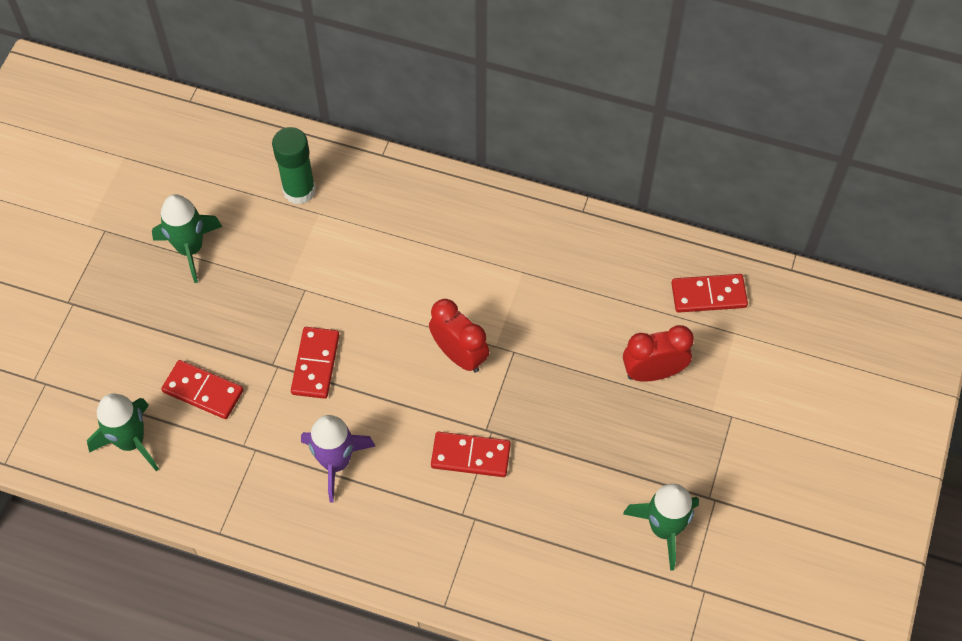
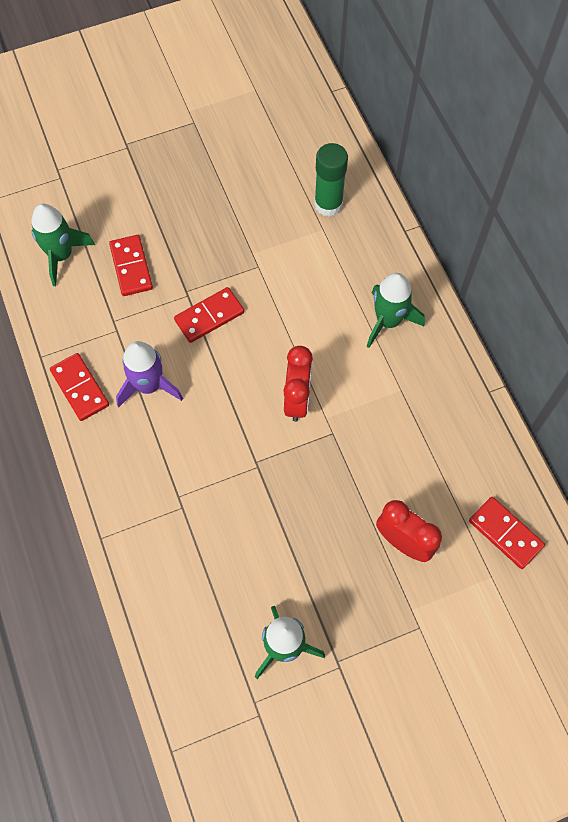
camera: 50 degrees right, 5 degrees up
green rocket [152,194,222,283] -> green rocket moved to [367,273,425,348]
red domino [431,432,511,477] -> red domino moved to [50,353,109,421]

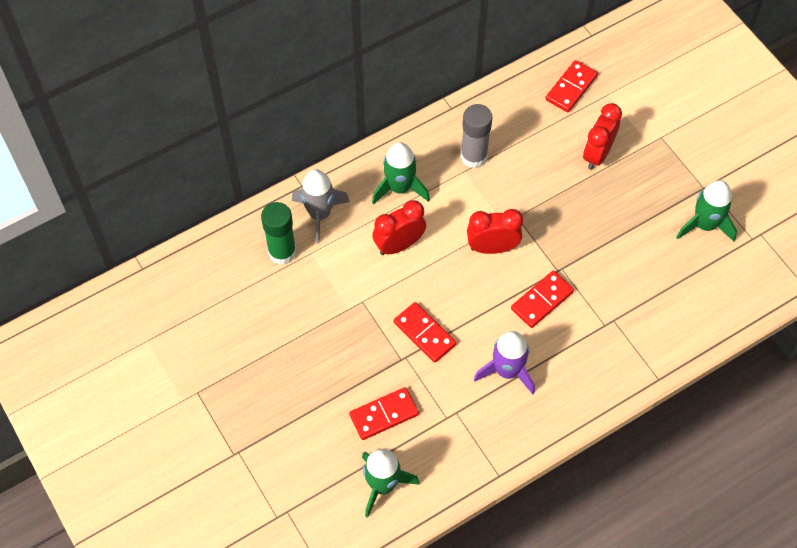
camera: 100 degrees left, 5 degrees down
red domino [50,353,109,421] -> red domino moved to [511,270,574,328]
none -> grey rocket [292,169,350,244]
none -> red clock [372,200,426,255]
none -> grey glue stick [461,104,492,168]

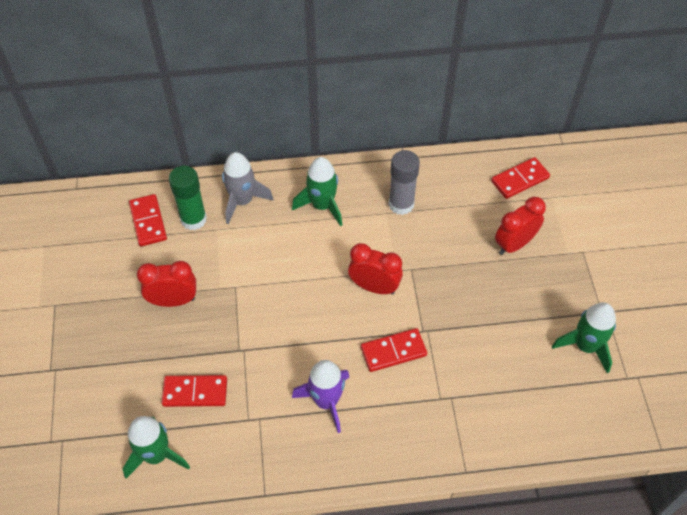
camera: 25 degrees right, 5 degrees down
red clock [372,200,426,255] -> red clock moved to [137,261,196,307]
red domino [394,302,457,363] -> red domino moved to [129,194,167,247]

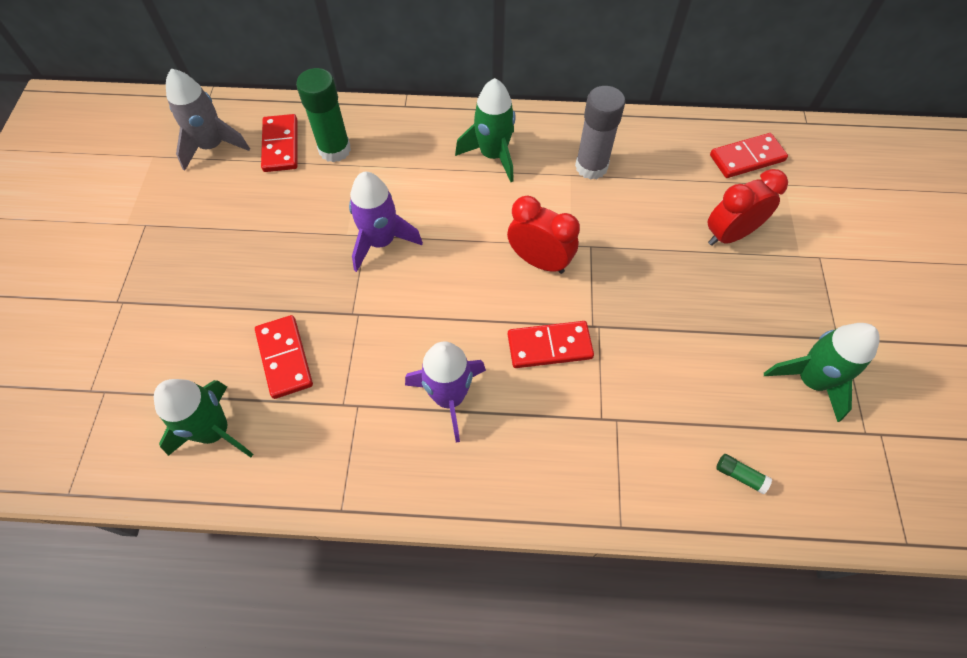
camera: 10 degrees right, 5 degrees up
red clock [137,261,196,307] -> none
red domino [162,375,227,407] -> red domino turned 60 degrees clockwise [255,315,313,399]
grey rocket [222,152,274,224] -> grey rocket moved to [166,69,250,171]
none -> purple rocket [349,172,423,272]
none -> green glue stick [716,454,772,495]

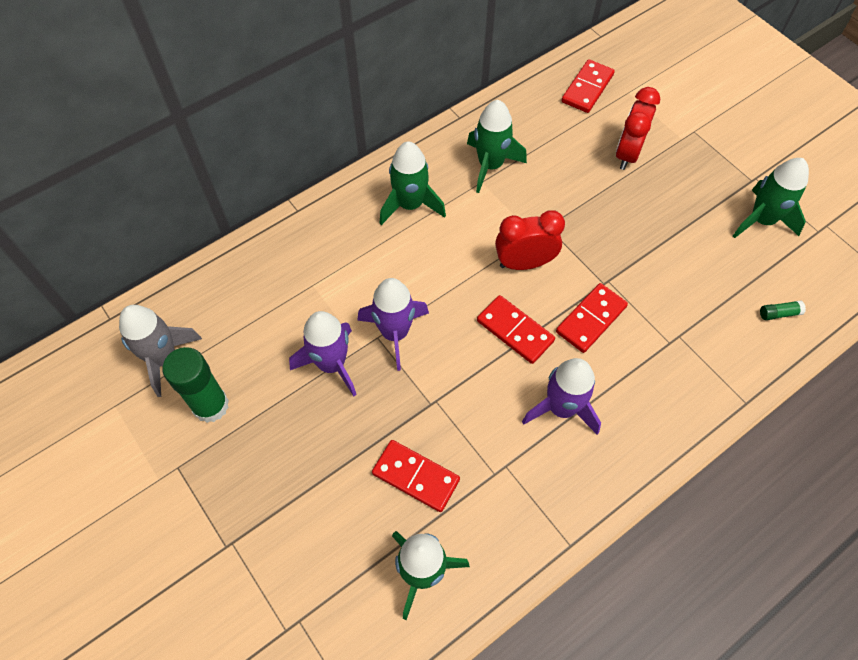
camera: 40 degrees left, 0 degrees up
red domino [261,114,297,172] -> red domino moved to [477,295,555,364]
green glue stick [296,68,351,162] -> green glue stick moved to [163,347,229,423]
grey glue stick [575,86,625,180] -> green rocket [467,100,527,193]
none -> purple rocket [289,311,357,396]

